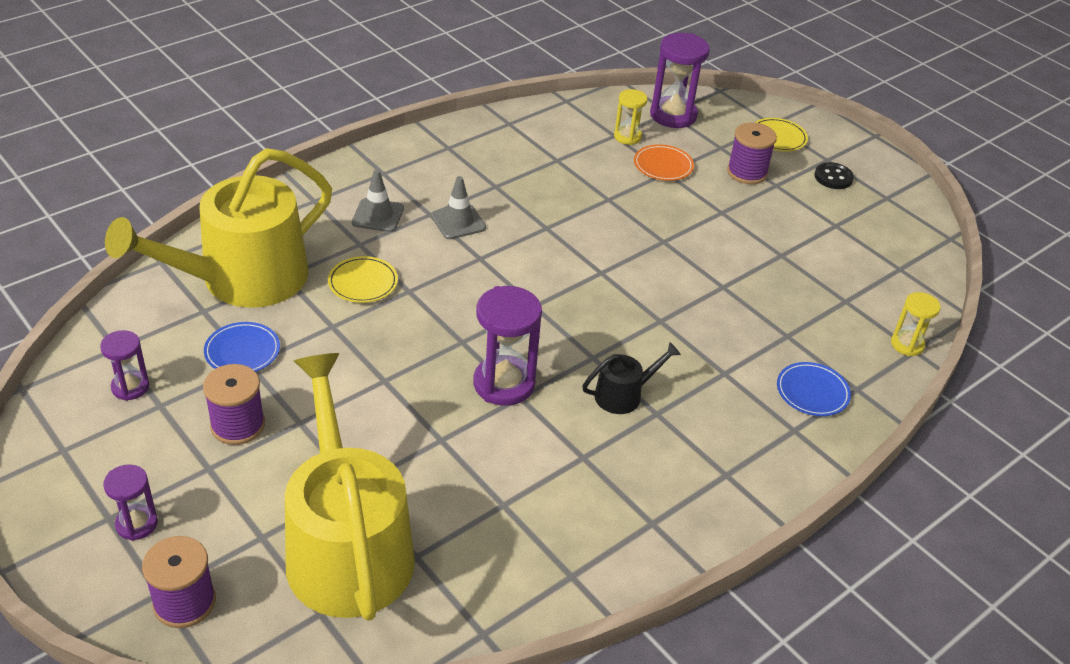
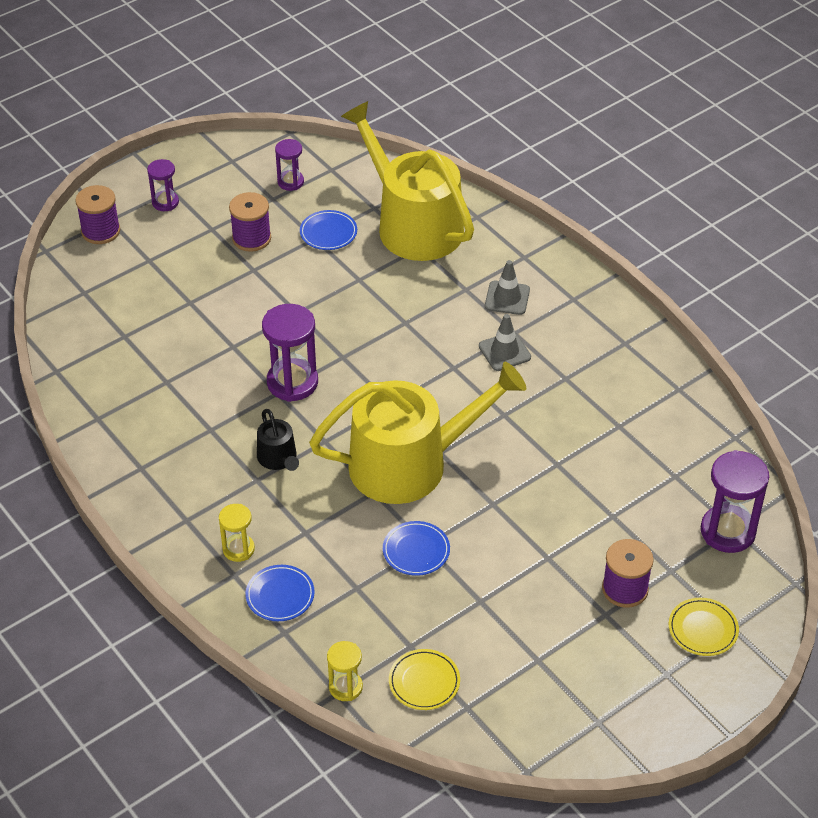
camera: 95 degrees right, 5 degrees up
yellow watering can [285,353,415,621] -> yellow watering can moved to [309,362,527,504]
yellow plate [328,256,398,303] -> yellow plate moved to [389,649,460,710]
yellow hourglass [614,89,647,145] -> yellow hourglass moved to [219,504,255,562]
orange plate [634,144,694,181] -> none
black button [814,162,854,189] -> none
none -> blue plate [383,521,450,576]

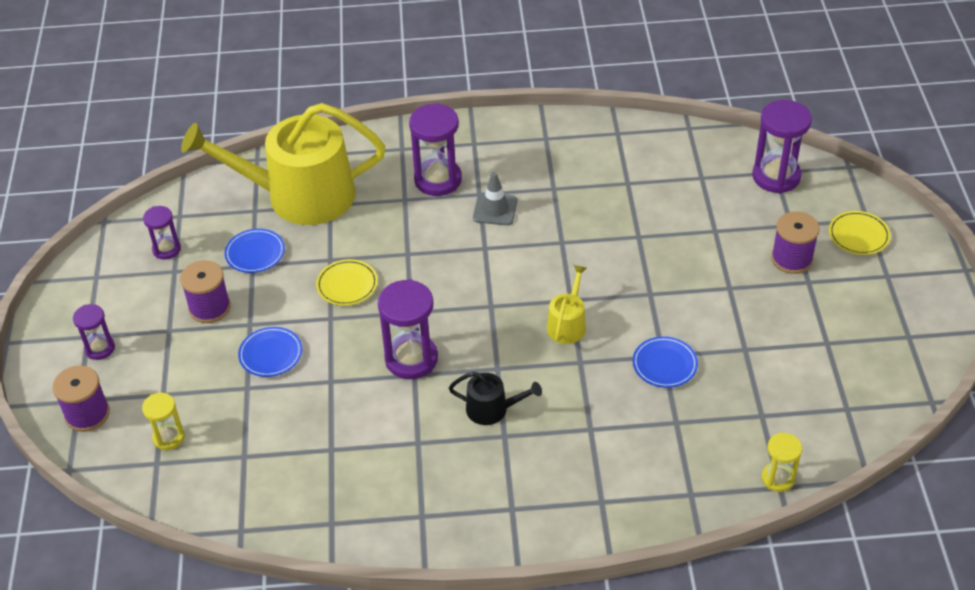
camera: 55 degrees left, 0 degrees up
yellow hourglass [219,504,255,562] -> yellow hourglass moved to [142,393,185,450]
blue plate [245,565,315,621] -> blue plate moved to [238,327,302,377]
yellow watering can [309,362,527,504] -> yellow watering can [547,265,587,344], size x0.42
yellow plate [389,649,460,710] -> yellow plate moved to [316,259,378,306]
grey traffic cone [485,260,530,315] -> purple hourglass [409,103,462,196]

